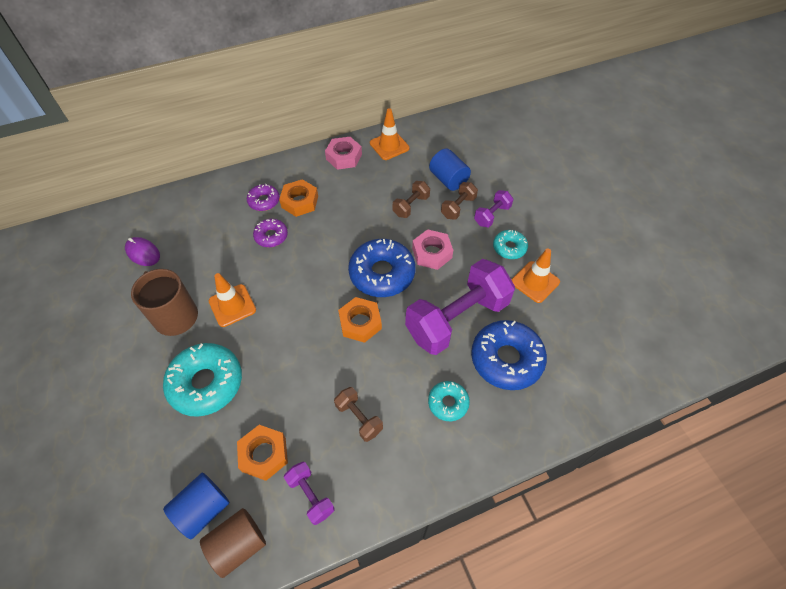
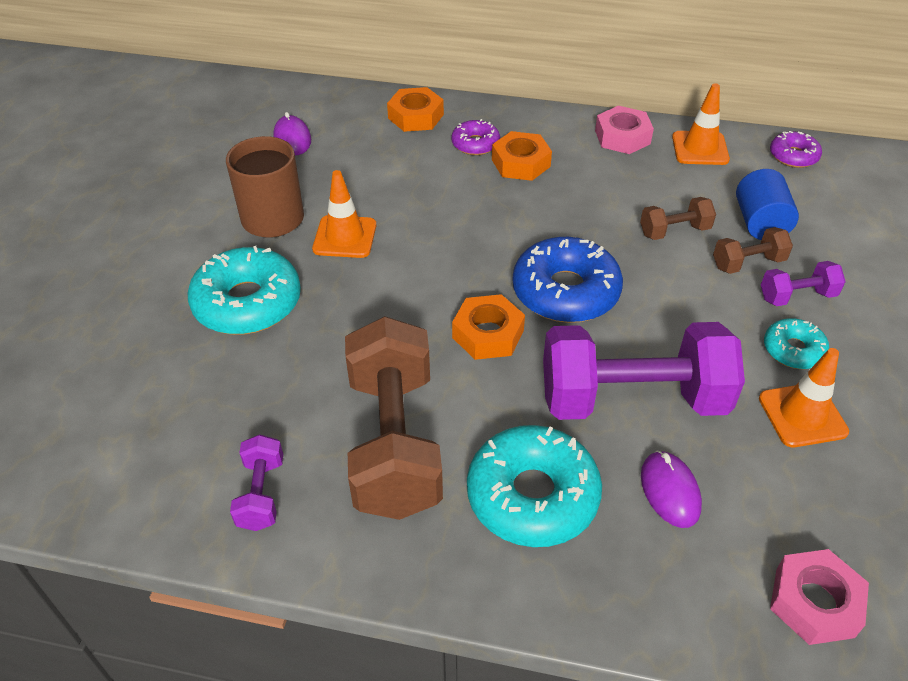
camera: 35 degrees right, 10 degrees down
blue cylinder [163,473,230,539] -> none
brown cylinder [200,508,266,578] -> none
orange nut [237,425,288,481] -> orange nut moved to [387,87,444,132]
purple donut [253,219,288,247] -> purple donut moved to [770,131,822,168]
brown dumbbell [334,387,383,442] -> brown dumbbell [345,316,443,520], size x2.21
pink nut [412,229,453,270] -> pink nut moved to [770,549,869,645]
turquoise donut [428,381,470,421] -> turquoise donut [467,425,602,547], size x1.87
blue donut [471,320,547,390] -> purple mouse [641,451,702,528]

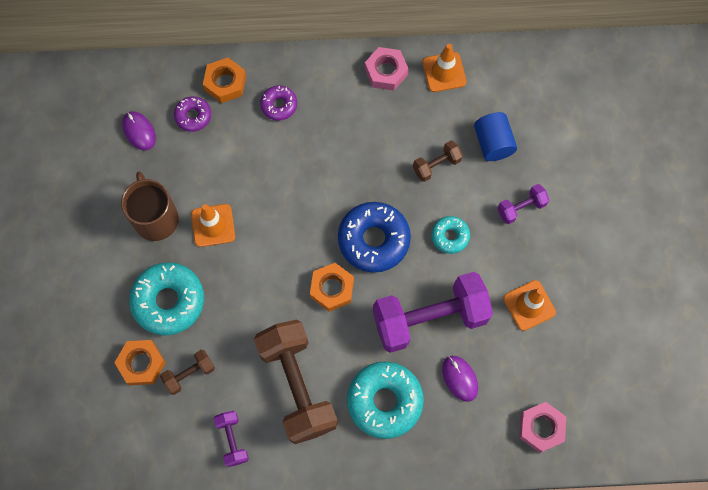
camera: 15 degrees left, 25 degrees up
orange nut [492,131,552,181] -> orange nut moved to [114,340,166,385]
brown dumbbell [713,227,793,274] -> brown dumbbell moved to [160,350,215,395]
turquoise donut [764,319,829,369] -> turquoise donut moved to [431,216,470,254]
purple donut [770,131,822,168] -> purple donut moved to [174,96,211,132]

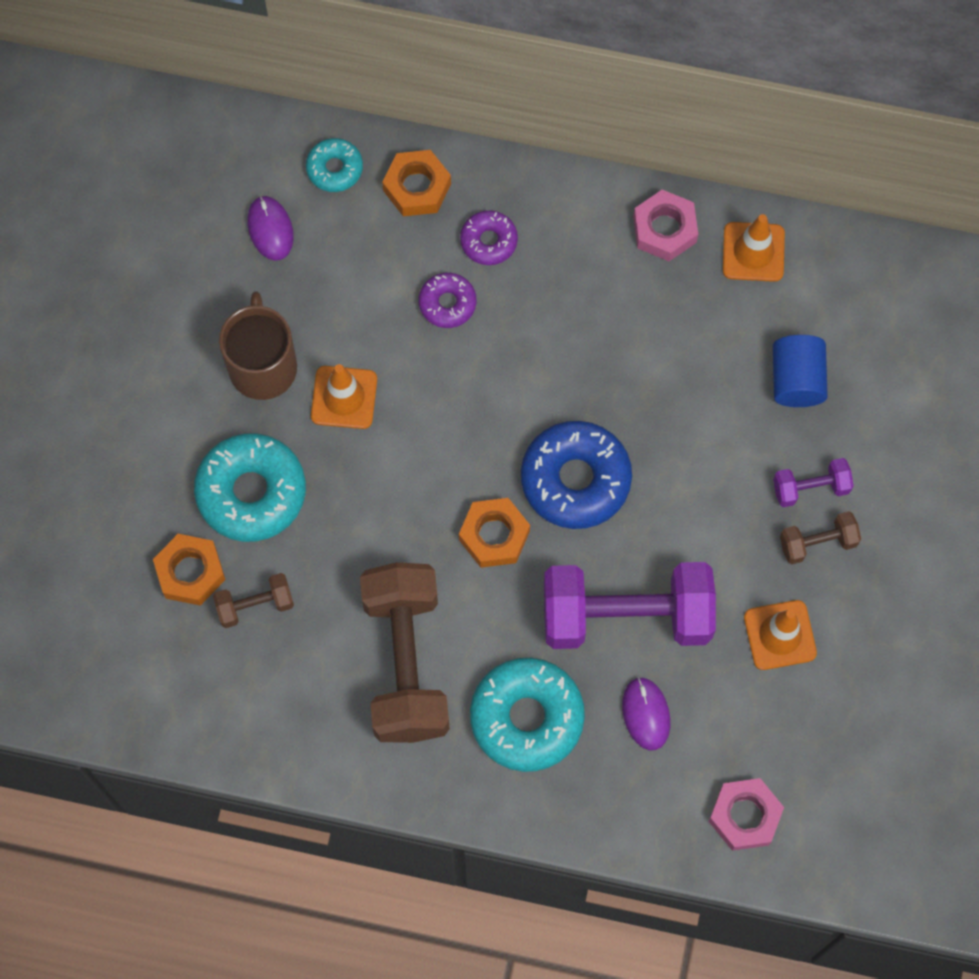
camera: 15 degrees right, 0 degrees up
purple donut [174,96,211,132] -> purple donut moved to [419,273,477,328]
purple dumbbell [213,411,249,467] -> none
brown dumbbell [413,140,463,182] -> brown dumbbell moved to [780,511,861,564]
turquoise donut [431,216,470,254] -> turquoise donut moved to [306,138,363,192]

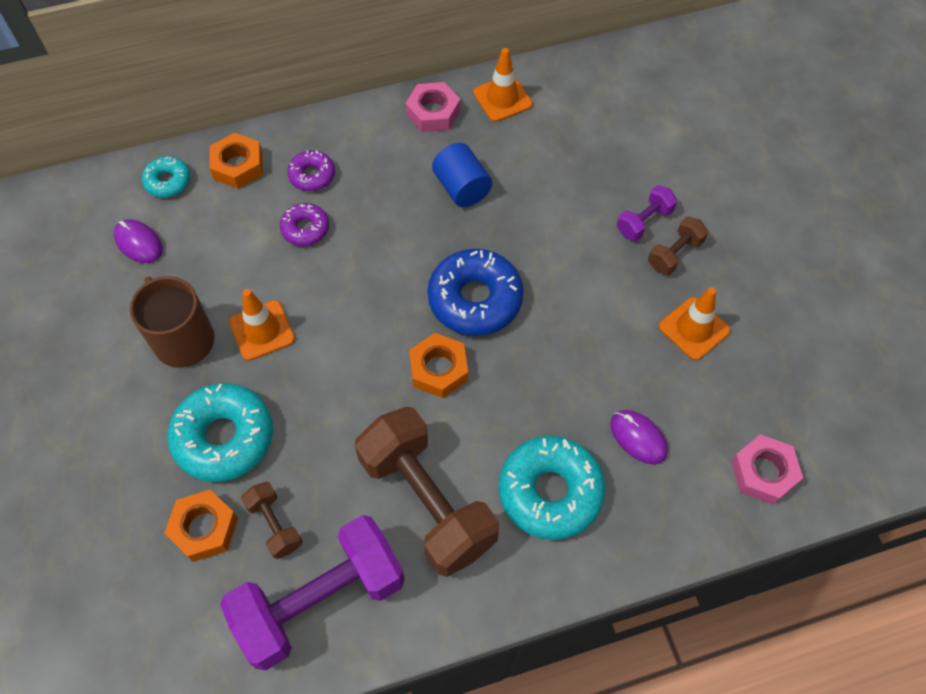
camera: 30 degrees left, 10 degrees down
brown dumbbell [213,573,294,628] -> brown dumbbell turned 75 degrees counterclockwise [241,482,303,559]
purple dumbbell [544,562,716,649] -> purple dumbbell moved to [220,515,405,670]
blue cylinder [773,335,828,407] -> blue cylinder moved to [432,143,492,207]

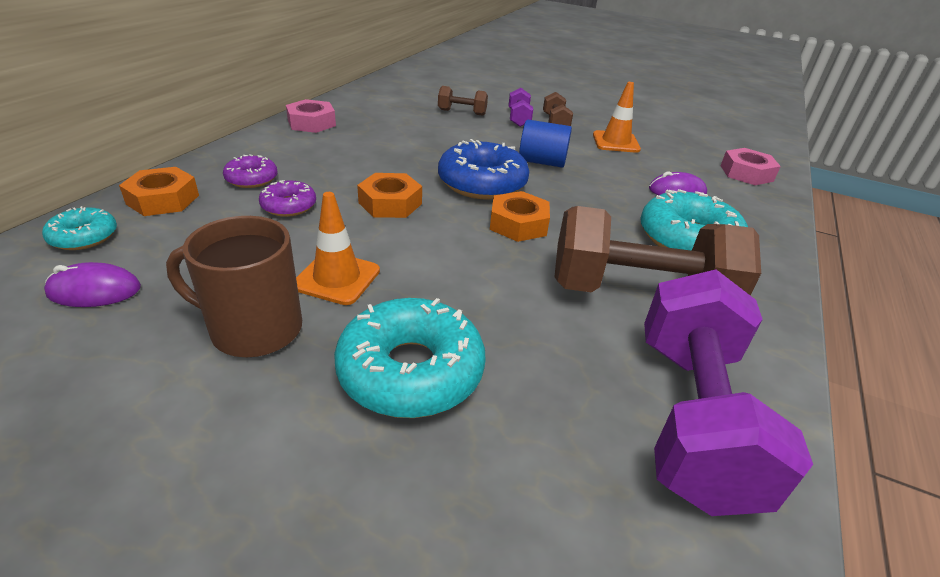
camera: 50 degrees left, 25 degrees down
orange nut [164,490,238,562] -> orange nut moved to [357,173,422,218]
brown dumbbell [241,482,303,559] -> brown dumbbell moved to [438,86,488,116]
blue cylinder [432,143,492,207] -> blue cylinder moved to [519,120,572,168]
orange traffic cone [473,48,533,122] -> none

